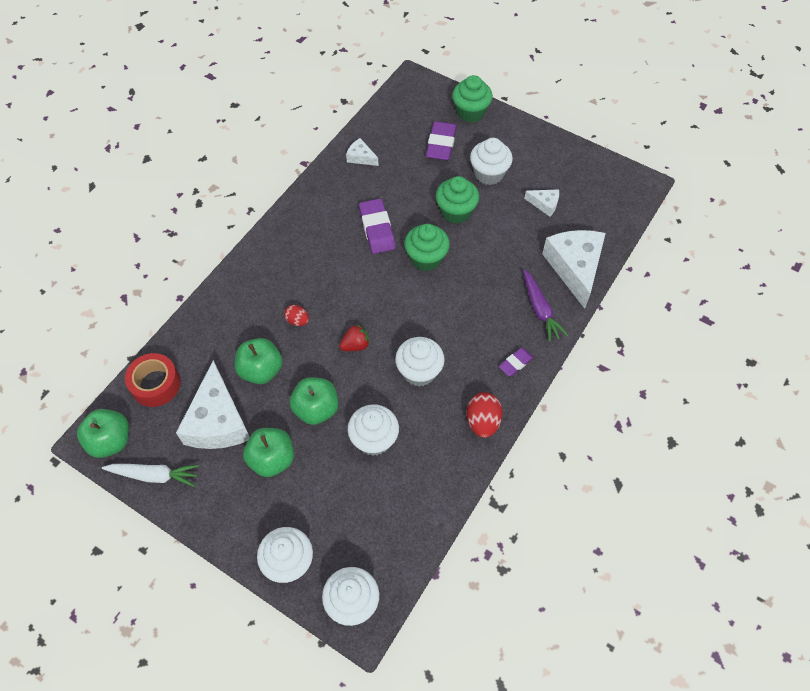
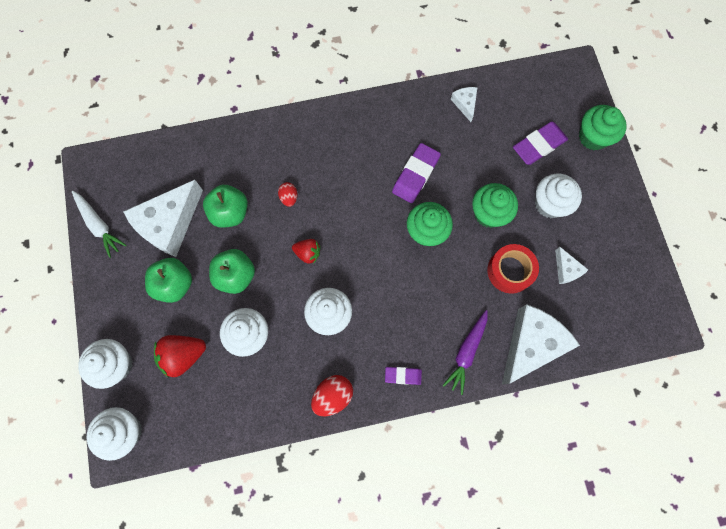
camera: 45 degrees right, 15 degrees up
green apple [77,409,129,458] -> none
red tape [125,353,181,407] -> red tape moved to [487,244,539,294]
none -> red strawberry [154,335,206,378]

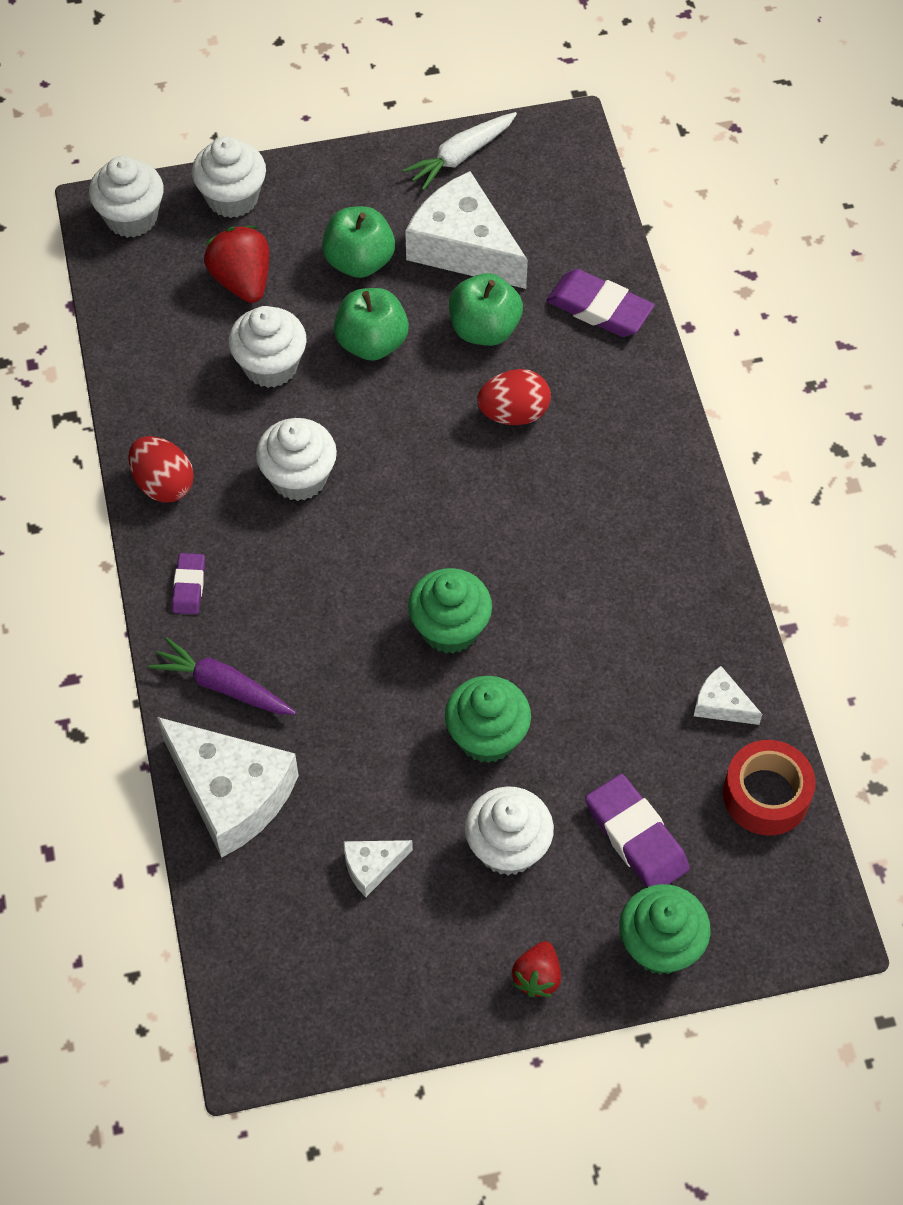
camera: 90 degrees right, 15 degrees down
red egg [278,182,297,207] -> red egg [477,369,551,425], size x1.63
red strawberry [292,239,321,264] -> red strawberry moved to [512,941,561,997]
purple eraser [392,143,441,203] -> purple eraser moved to [546,269,654,337]
white cheese [451,87,478,122] -> white cheese turned 135 degrees counterclockwise [694,666,762,725]
red tape [487,244,539,294] -> red tape moved to [723,740,816,835]

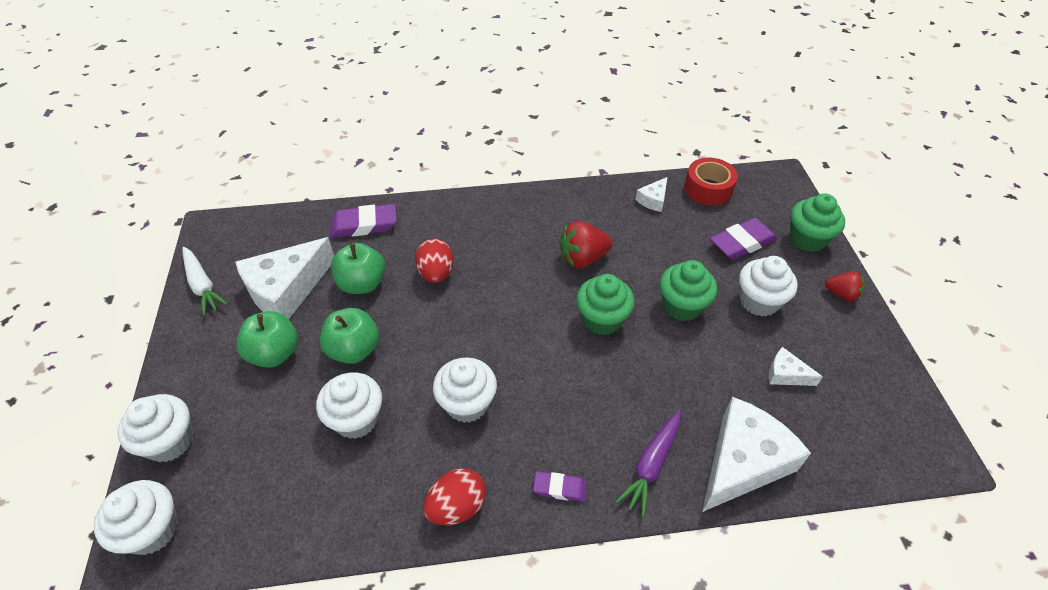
camera: 85 degrees left, 10 degrees down
red strawberry [204,226,269,303] -> red strawberry moved to [559,221,613,268]
white cheese [343,840,413,897] -> white cheese turned 135 degrees clockwise [769,347,823,386]
purple eraser [546,269,654,337] -> purple eraser turned 45 degrees clockwise [330,204,397,238]

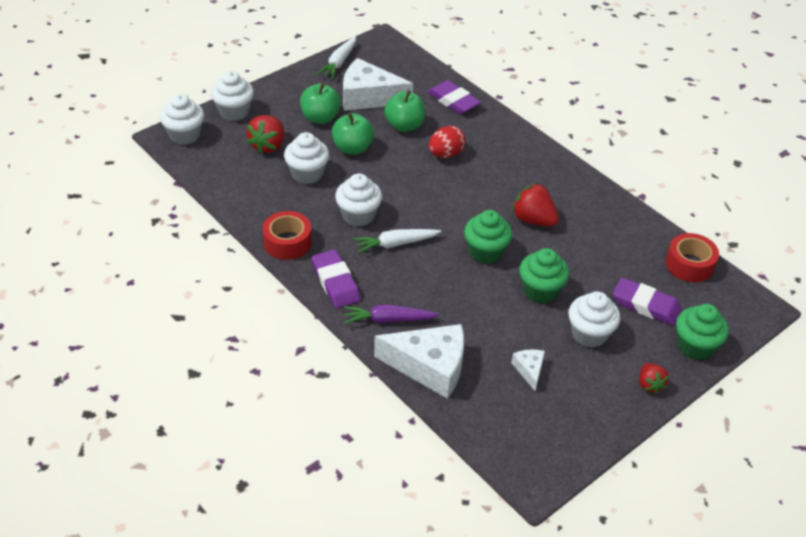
camera: 55 degrees right, 5 degrees down
red egg [423,468,486,525] -> red tape [262,211,312,260]
purple eraser [533,471,587,502] -> purple eraser [312,249,361,308], size x1.74
white cheese [636,177,667,212] -> none
none -> red strawberry [246,115,284,154]
none -> white carrot [353,229,441,254]

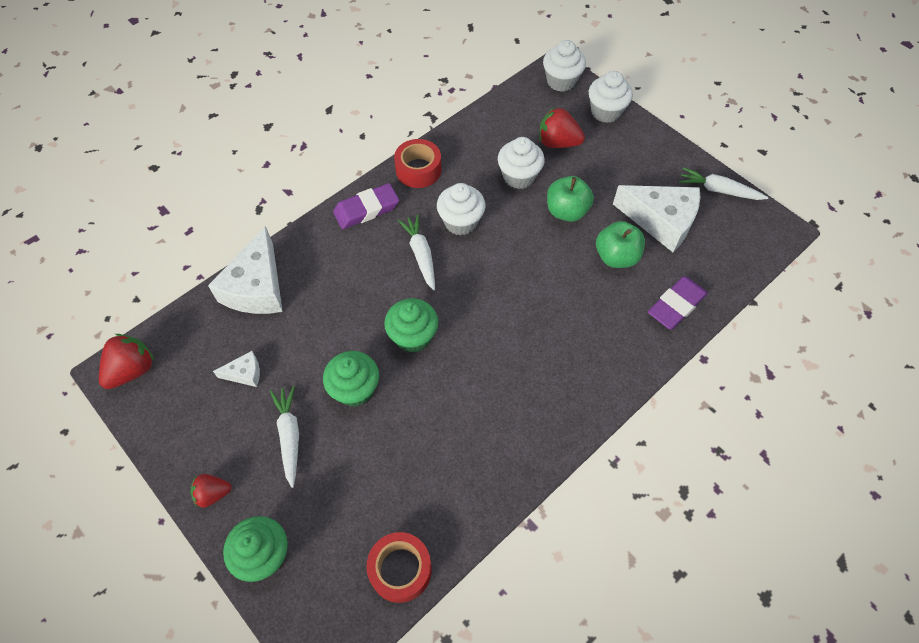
camera: 90 degrees right, 15 degrees up
green apple [300,83,341,124] -> none
white cheese [343,58,413,111] -> white cheese turned 105 degrees clockwise [613,185,700,252]
purple carrot [343,305,439,324] -> none
red egg [429,126,466,158] -> none
red strawberry [512,183,559,227] -> red strawberry moved to [99,334,155,389]
white cupcake [568,291,620,348] -> white carrot [270,386,299,488]
purple eraser [613,278,682,326] -> none

